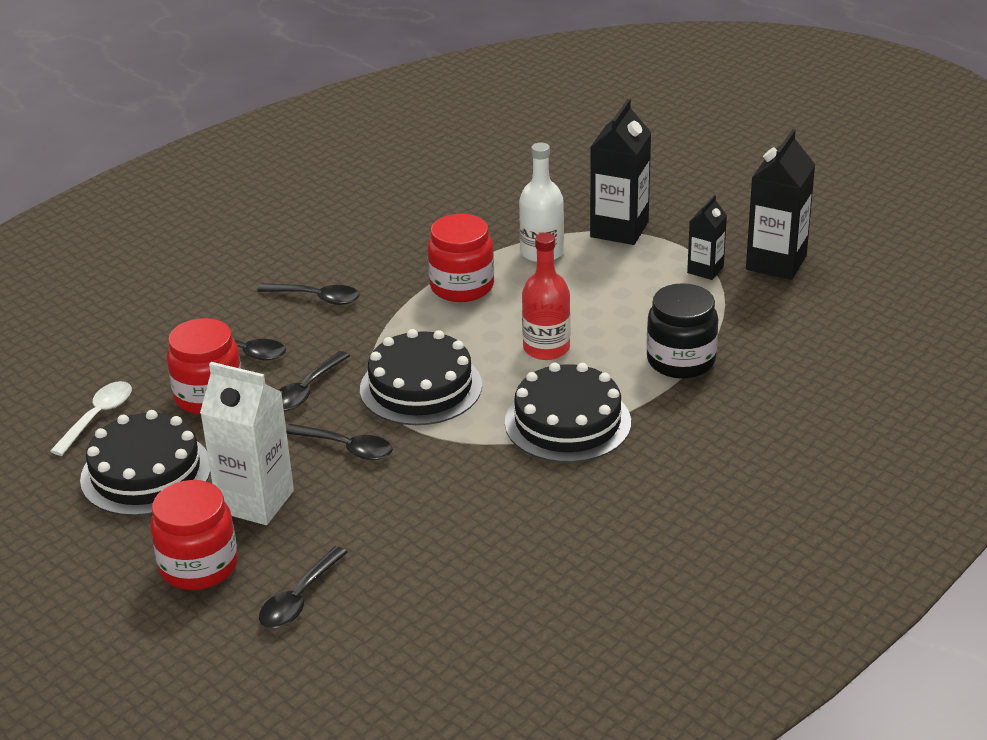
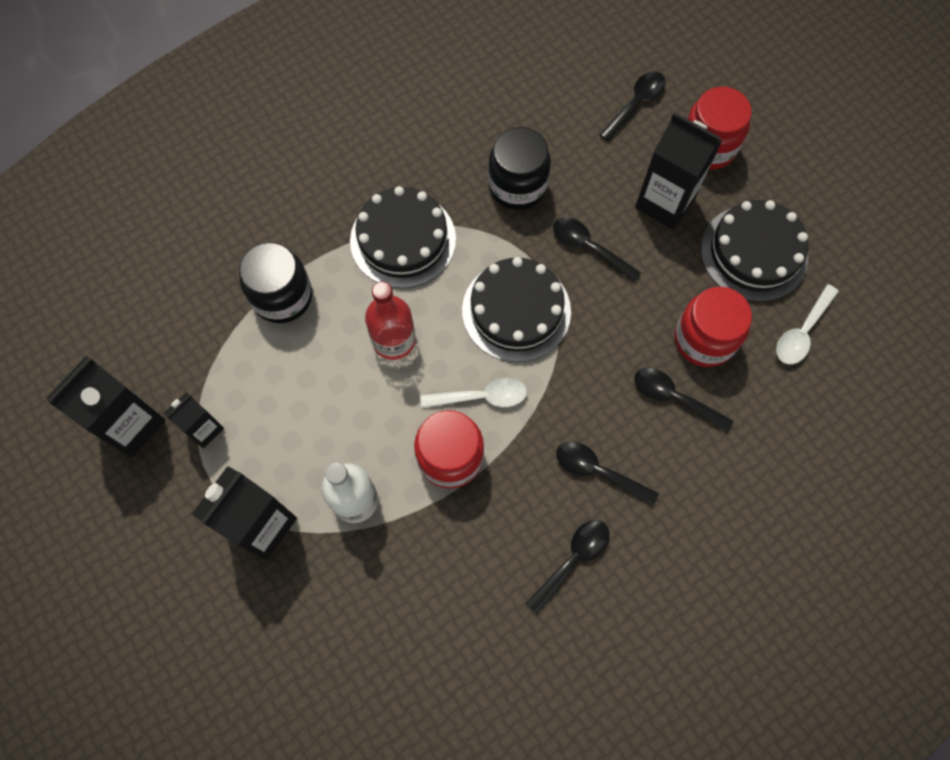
camera: 170 degrees left, 35 degrees up
white carton [200,362,294,525] -> black carton [635,112,722,230]
black spoon [279,351,350,411] -> black spoon moved to [526,520,610,614]
none -> white spoon [421,378,527,408]
none -> black jar [488,127,551,210]

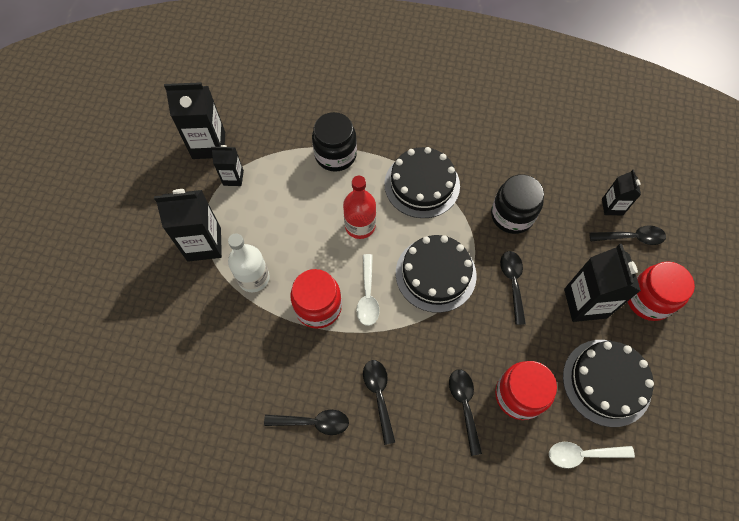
camera: 50 degrees right, 5 degrees down
white spoon [421,378,527,408] -> white spoon turned 45 degrees clockwise [356,254,380,326]
none -> black carton [602,169,641,215]

